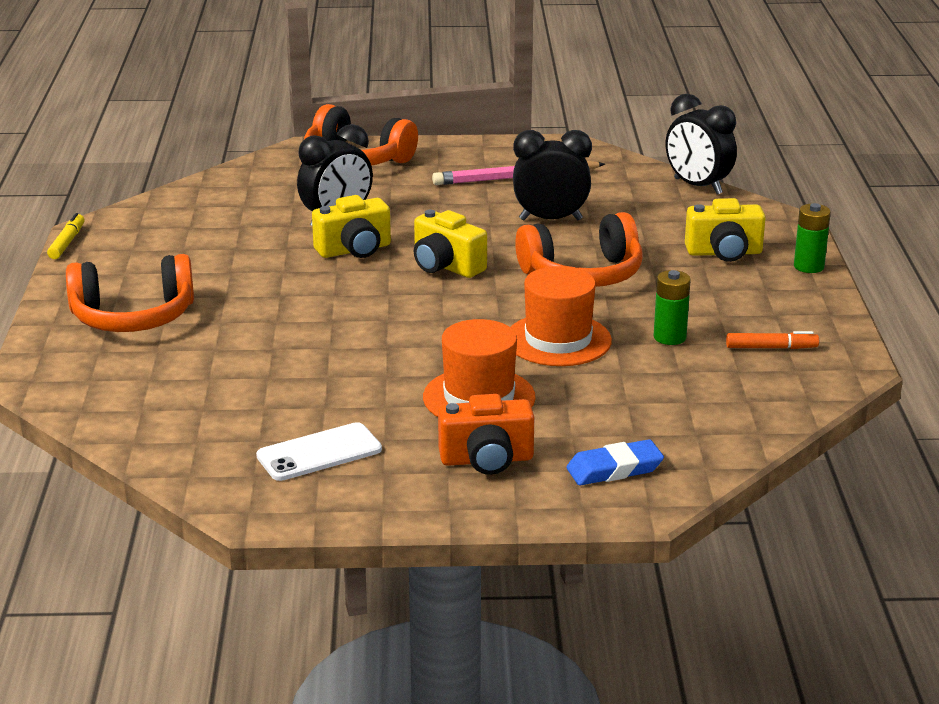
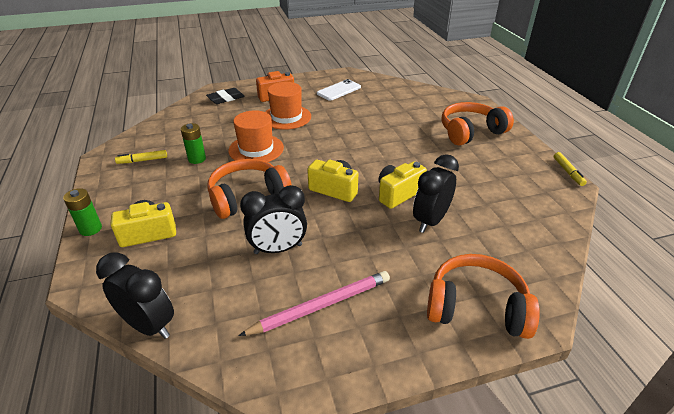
camera: 165 degrees right, 10 degrees up
blue eraser [566,439,664,485] -> black eraser [206,88,245,104]
orange marker [726,331,819,349] -> yellow marker [115,150,167,164]

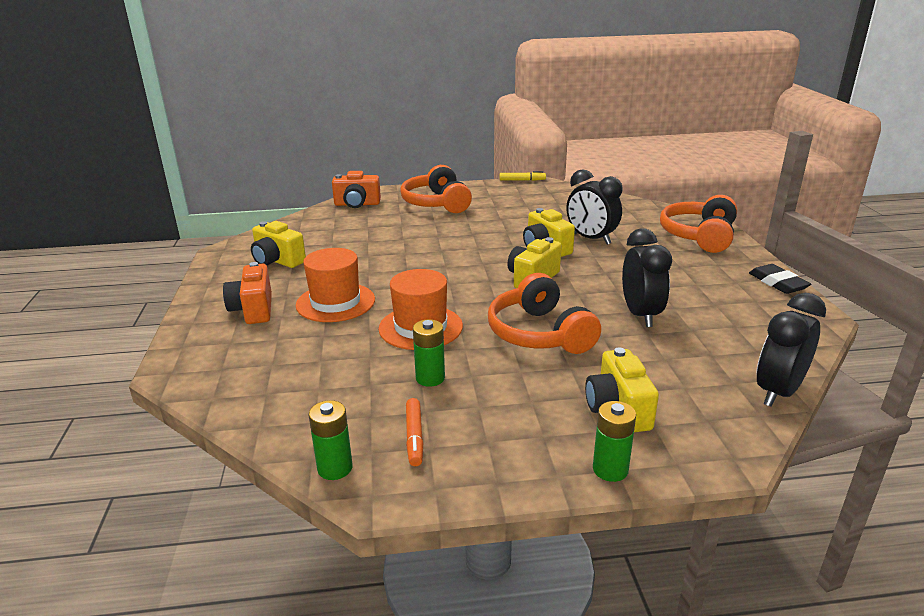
camera: 80 degrees left, 10 degrees down
yellow marker [115,150,167,164] -> orange marker [406,398,423,466]
black eraser [206,88,245,104] -> black eraser moved to [749,264,811,294]
pink pencil [238,271,390,336] -> none
white phone [317,79,361,101] -> yellow camera [251,221,306,268]
none -> green battery [309,400,353,480]
none -> orange camera [332,171,381,208]

